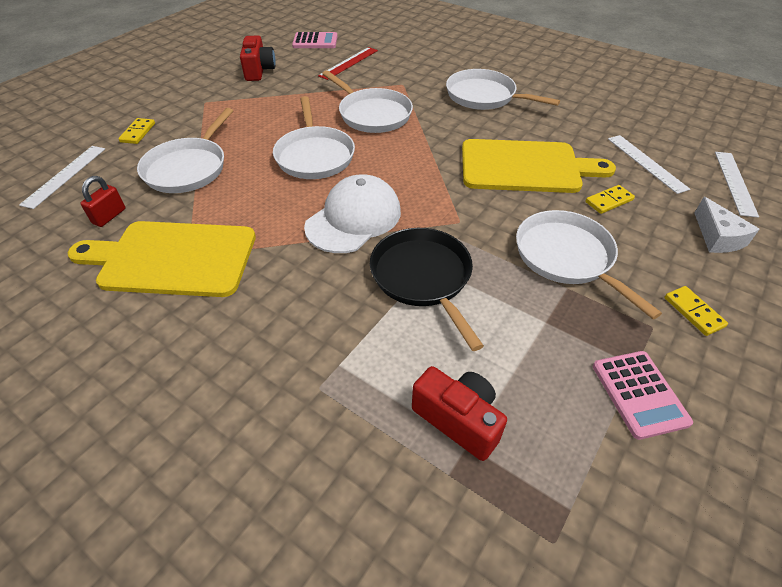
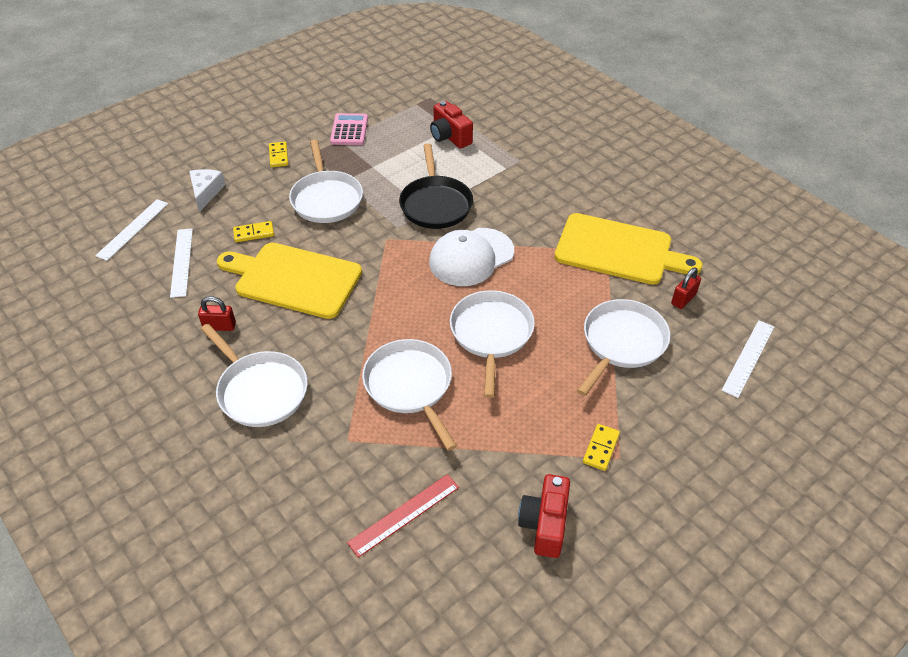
camera: 165 degrees left, 0 degrees up
yellow domino [118,118,155,144] -> yellow domino moved to [583,424,620,471]
pink calculator [292,32,338,48] -> none
none -> red padlock [198,296,236,331]

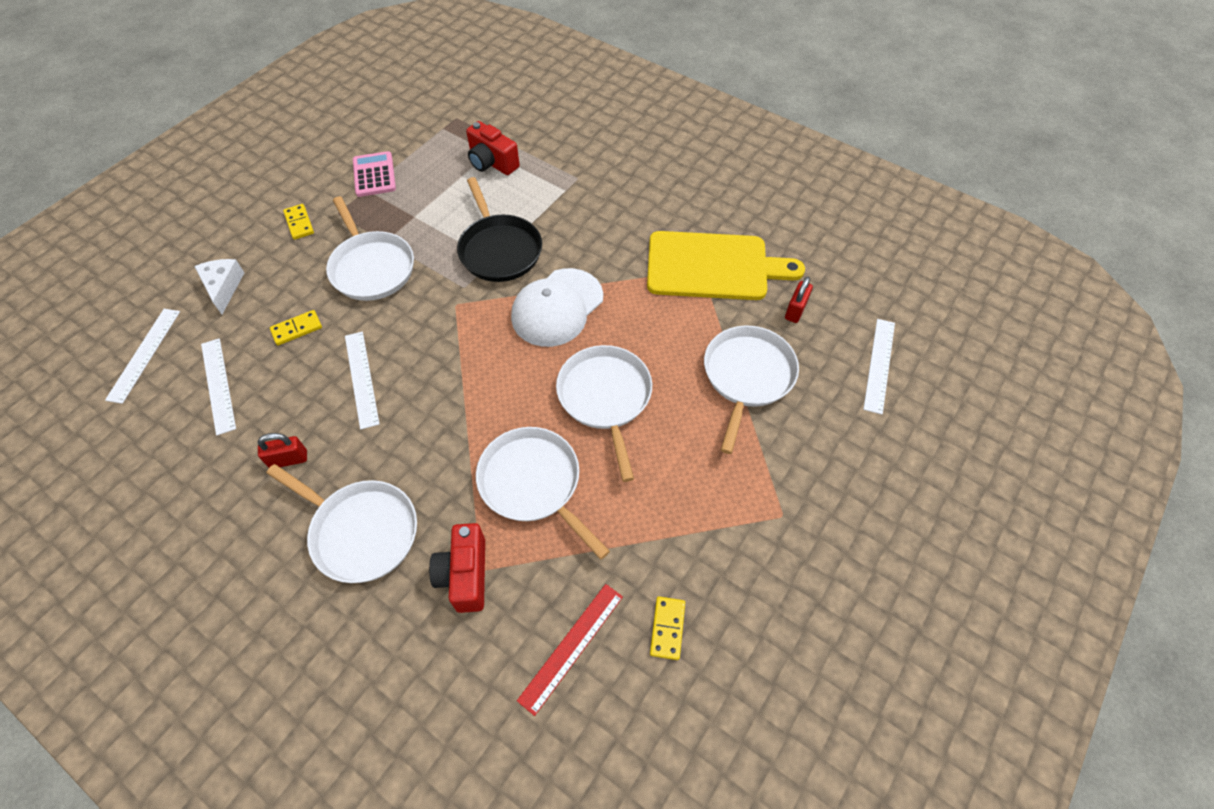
camera: 15 degrees left, 10 degrees up
yellow cutting board [217,243,362,319] -> white ruler [345,332,380,429]
red camera [518,474,570,558] -> red camera moved to [429,523,485,613]
yellow domino [583,424,620,471] -> yellow domino moved to [650,597,685,660]

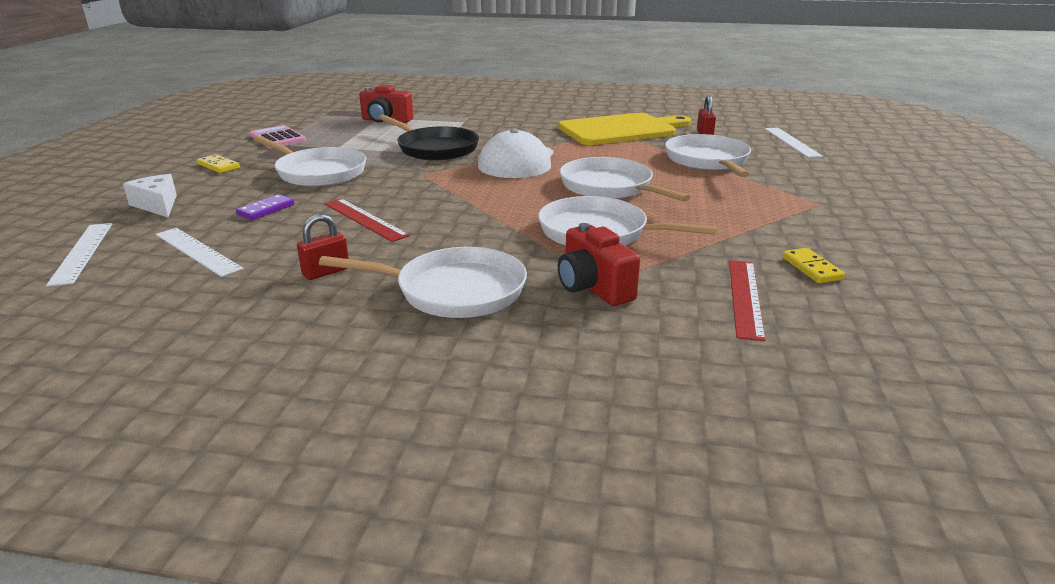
camera: 25 degrees left, 30 degrees down
yellow domino [270,310,322,345] -> purple domino [236,194,294,220]
white ruler [345,332,380,429] -> red ruler [324,199,410,242]

